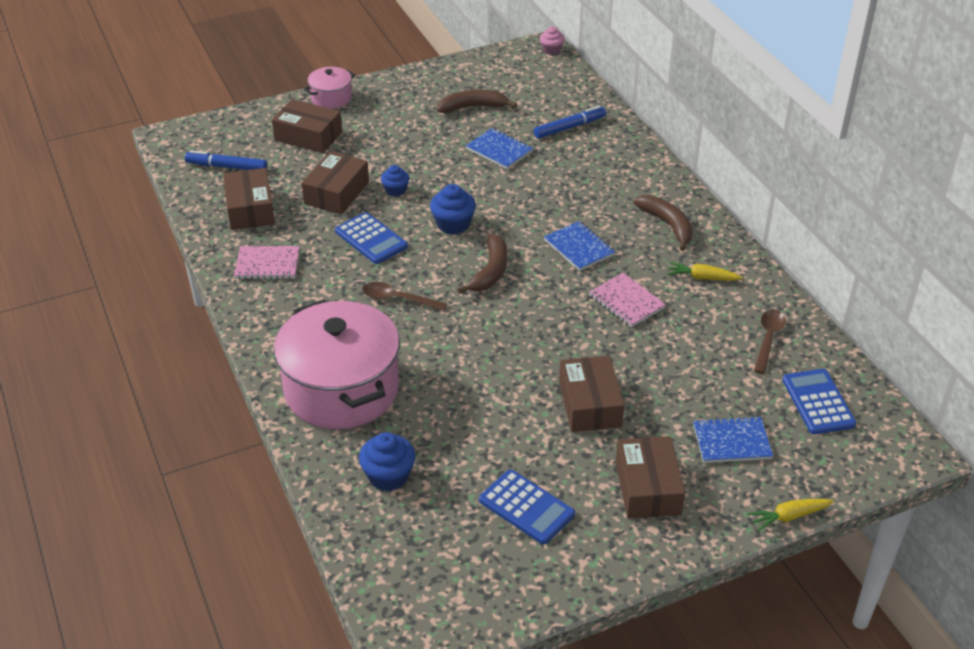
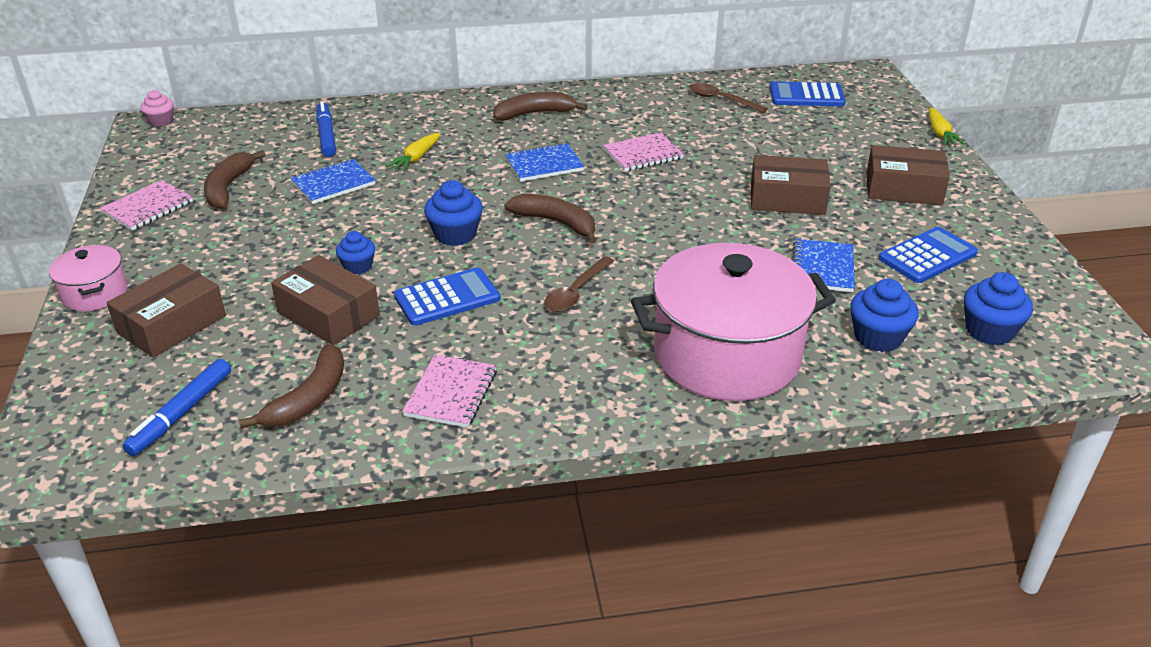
camera: 75 degrees left, 5 degrees down
brown box [223,168,275,230] -> brown banana [239,344,344,428]
yellow carrot [667,262,743,281] -> yellow carrot moved to [386,133,440,172]
blue notebook [693,416,773,463] -> blue notebook moved to [792,239,855,292]
none -> pink notebook [100,180,193,231]
none -> blue cupcake [964,272,1033,345]

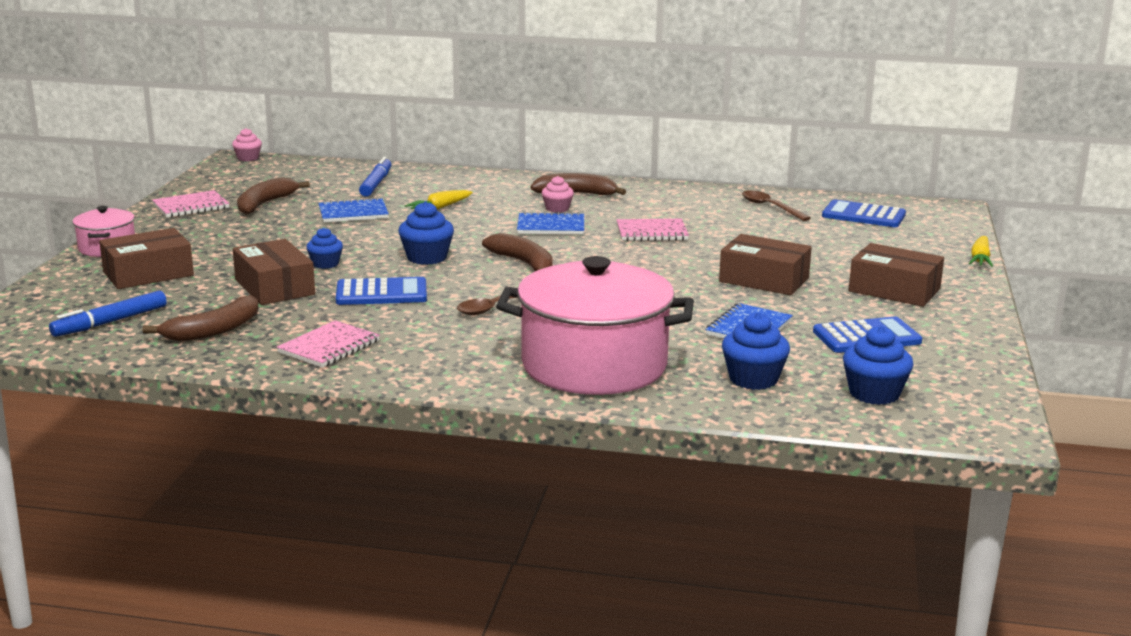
camera: 20 degrees right, 15 degrees down
none -> pink cupcake [542,176,574,213]

